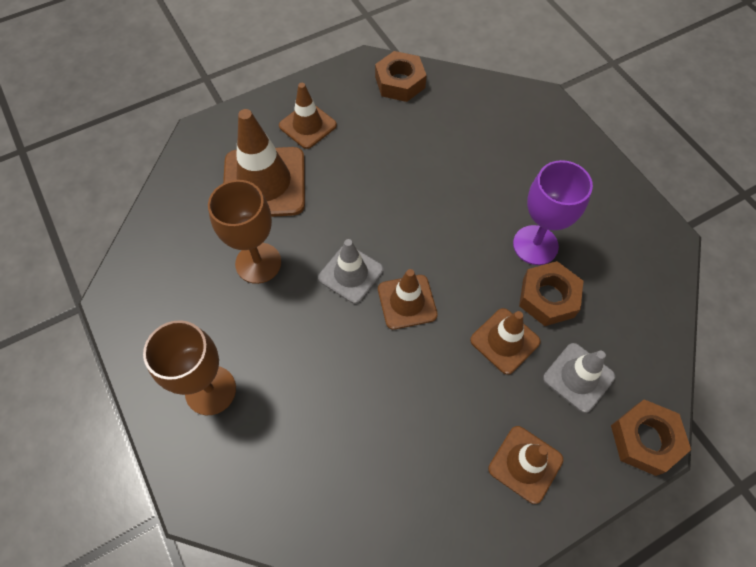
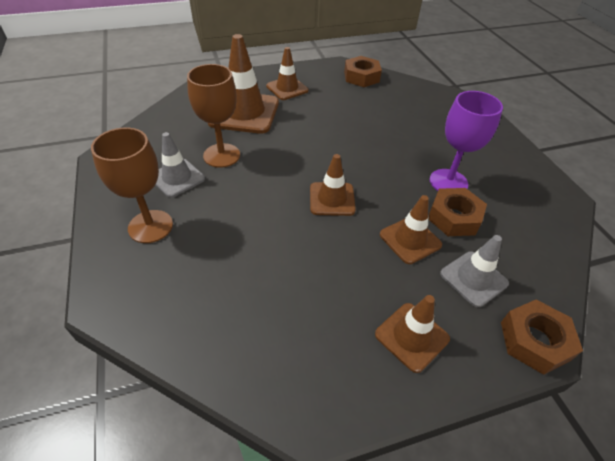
camera: 10 degrees right, 15 degrees down
grey traffic cone [318,239,383,304] -> grey traffic cone moved to [155,132,205,198]

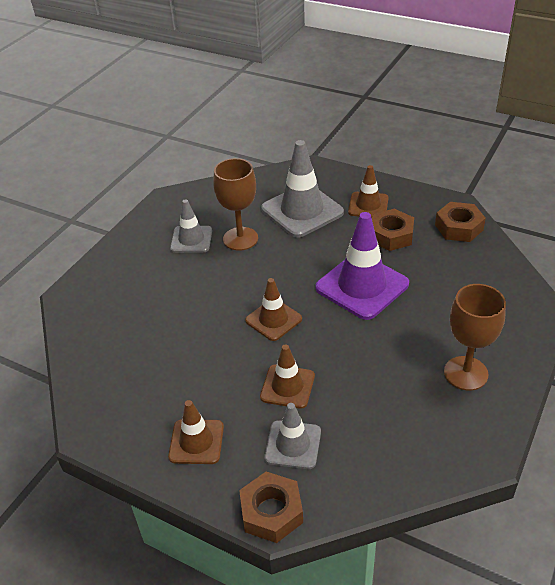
camera: 50 degrees right, 5 degrees down
brown goblet [91,128,173,243] -> brown goblet moved to [444,284,506,391]
brown traffic cone [208,34,279,134] -> grey traffic cone [261,140,344,238]
brown nut [428,188,487,236] -> brown nut moved to [372,209,414,251]
purple goblet [430,91,503,191] -> none
none -> purple traffic cone [315,212,409,320]

